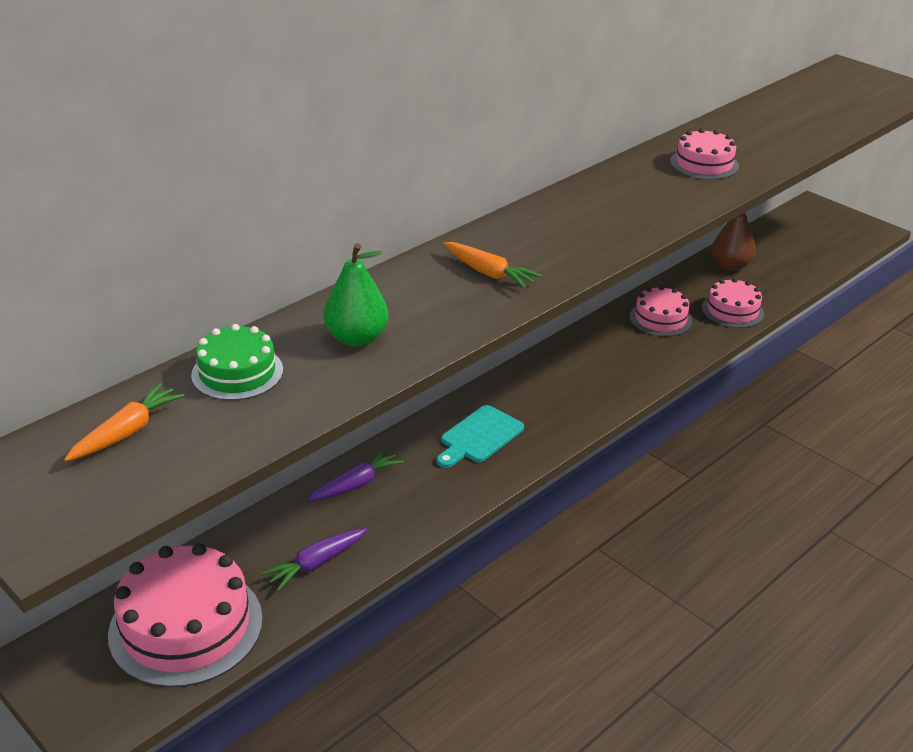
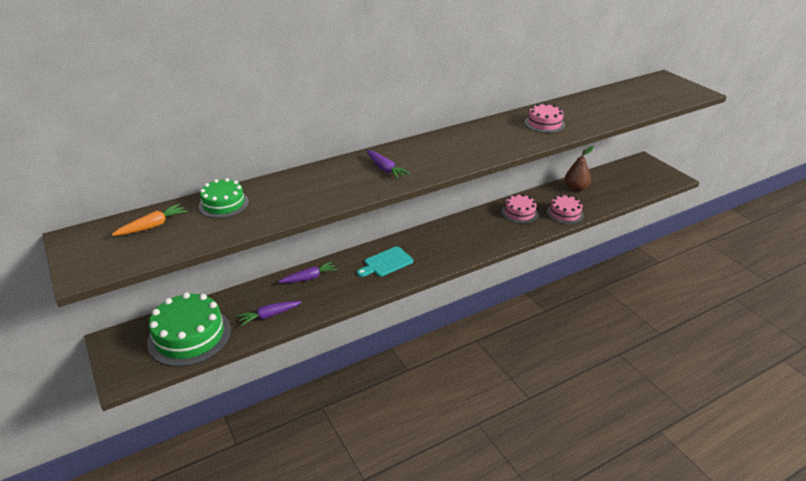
camera: 15 degrees right, 0 degrees up
pink cake [108,543,263,688] -> green cake [147,292,231,367]
green pear [324,243,389,347] -> none
orange carrot [443,242,542,288] -> purple carrot [366,150,411,179]

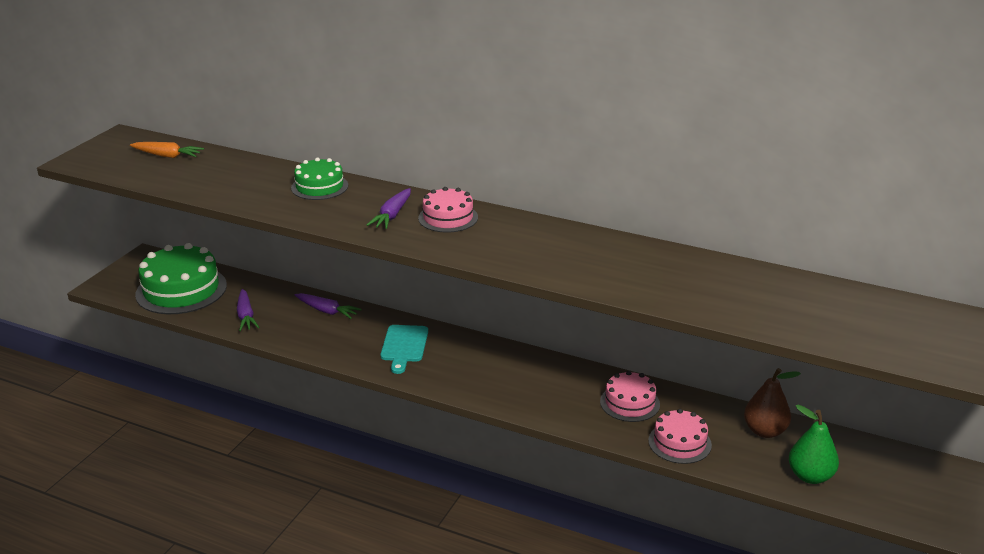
camera: 55 degrees right, 5 degrees down
green cake [199,178,249,218] -> green cake moved to [291,158,348,200]
purple carrot [237,301,302,326] -> purple carrot turned 135 degrees counterclockwise [237,289,259,331]
turquoise cutting board [357,247,413,277] -> turquoise cutting board turned 105 degrees counterclockwise [381,325,428,374]
pink cake [525,103,565,133] -> pink cake moved to [418,187,478,233]
none -> green pear [789,405,839,484]

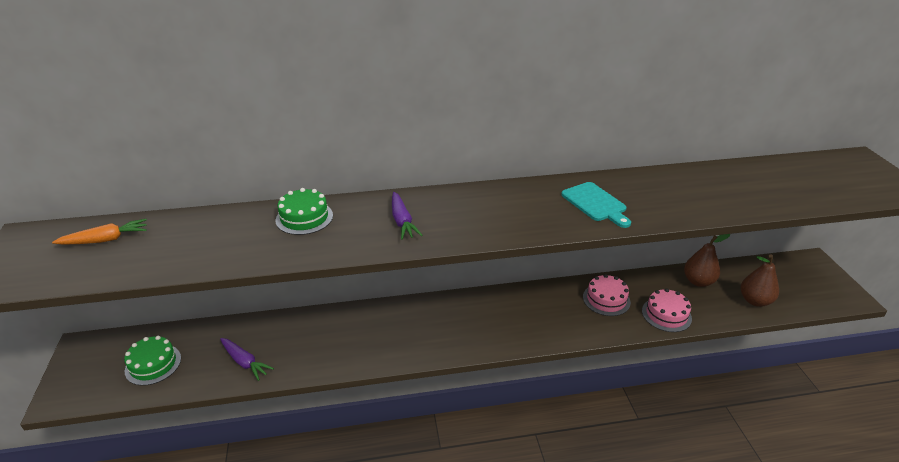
camera: 35 degrees left, 5 degrees up
green cake [135,243,227,314] -> green cake [124,336,181,386], size x0.57
purple carrot [295,293,362,319] -> none
turquoise cutting board [381,325,428,374] -> turquoise cutting board moved to [561,182,631,228]
pink cake [418,187,478,233] -> none
green pear [789,405,839,484] -> brown pear [741,255,779,307]

